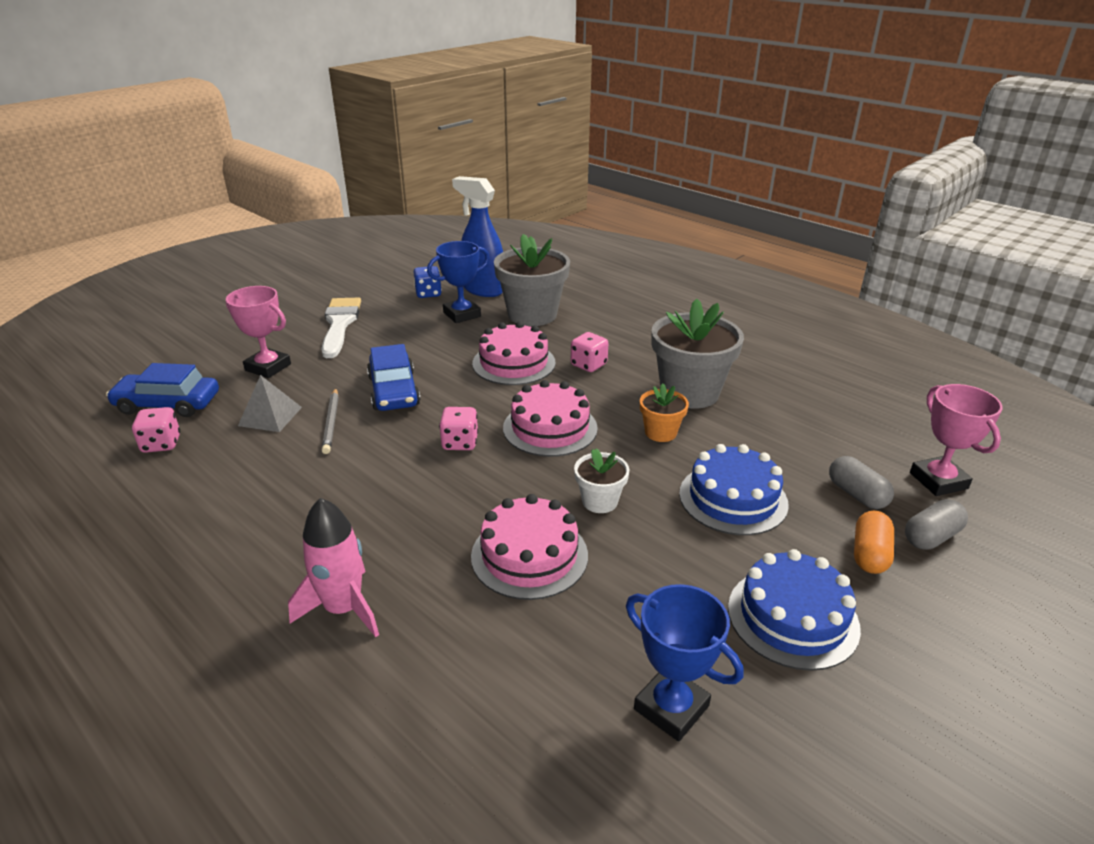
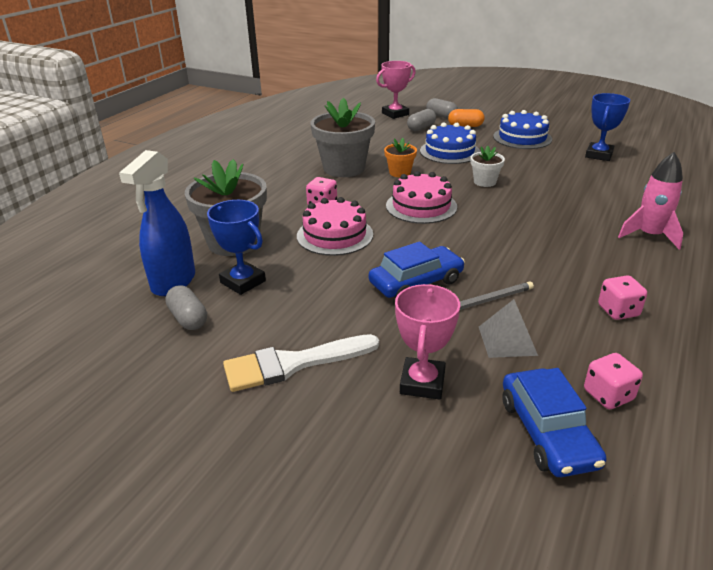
camera: 105 degrees left, 0 degrees up
blue dice [414,266,442,298] -> grey capsule [165,285,207,330]
pink dice [439,407,478,450] -> pink dice moved to [598,275,647,320]
pink cake [471,494,588,600] -> none

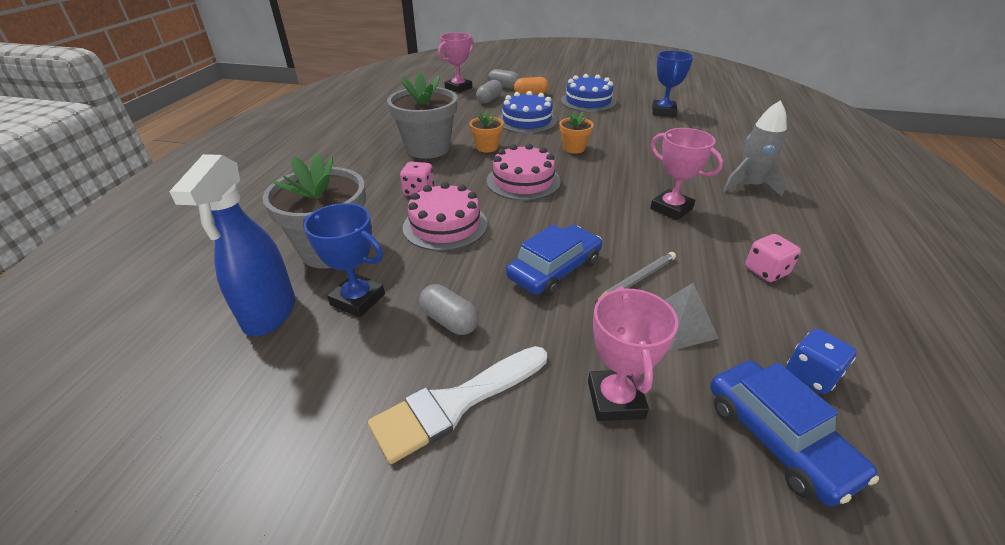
camera: 15 degrees left, 5 degrees up
grey capsule [165,285,207,330] -> grey capsule moved to [419,284,479,335]
white flower pot [470,146,505,187] -> orange flower pot [559,111,594,154]
pink dice [584,353,643,409] -> blue dice [786,329,857,394]
pink rocket [618,152,683,250] -> grey rocket [723,100,787,197]
none -> pink trophy [650,128,723,220]

